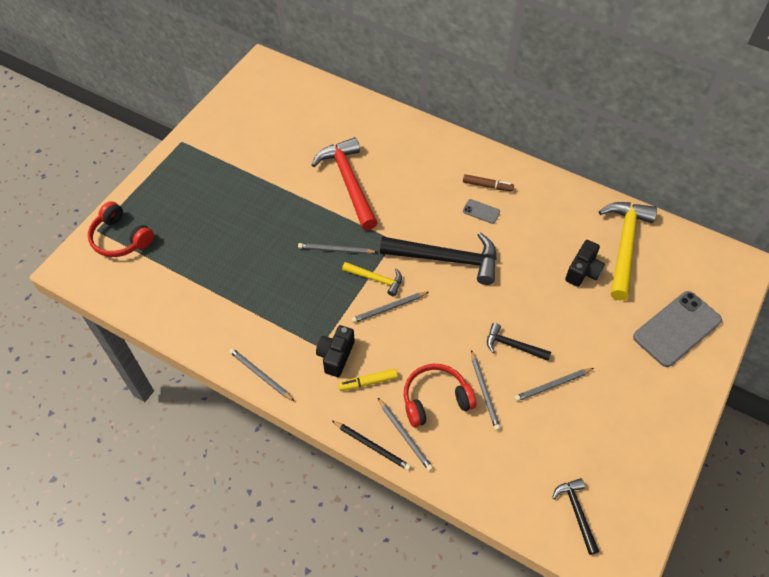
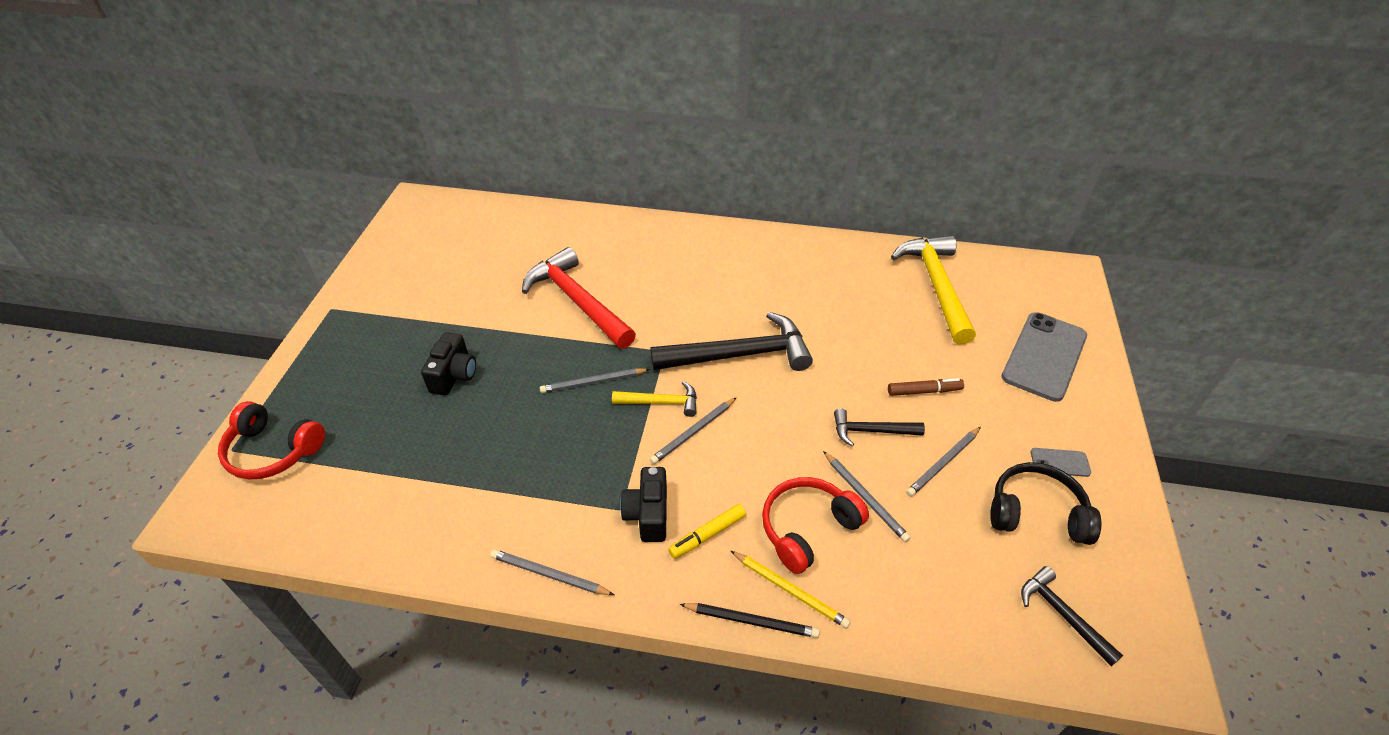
camera: 20 degrees left, 10 degrees down
grey pencil [378,398,433,471] -> yellow pencil [731,551,851,629]
brown marker [463,174,514,191] -> brown marker moved to [888,378,964,396]
grey phone [463,199,500,224] -> grey phone moved to [1031,448,1091,477]
black camera [565,240,605,287] -> black camera moved to [421,332,476,396]
none -> black headphones [990,462,1101,545]

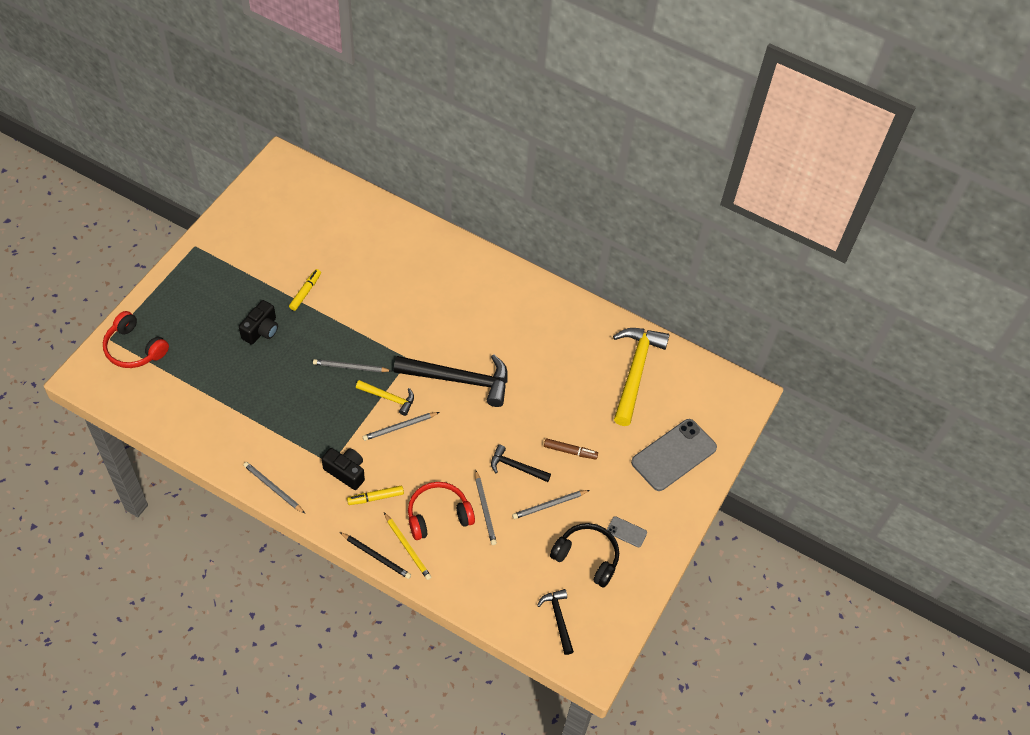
camera: 15 degrees right, 10 degrees up
red hammer [522,247,636,349] -> none
black camera [620,467,667,542] -> black camera turned 105 degrees clockwise [322,448,365,490]
none -> yellow marker [289,269,321,311]

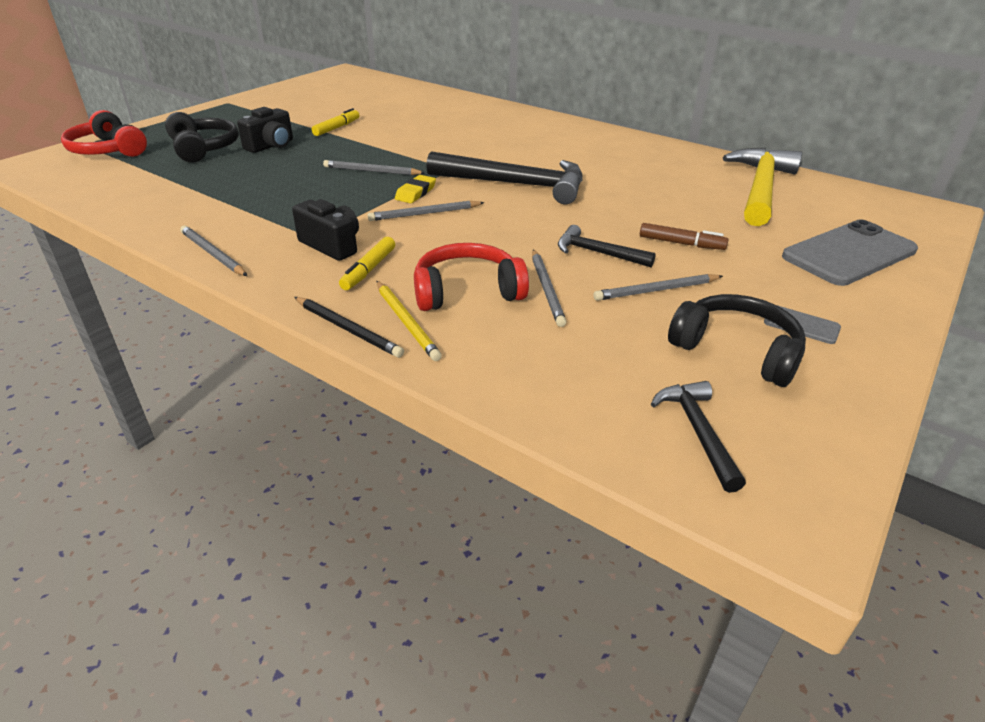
camera: 10 degrees right, 20 degrees down
yellow marker [347,486,404,505] -> yellow marker turned 60 degrees counterclockwise [339,237,395,290]
yellow hammer [356,380,414,416] -> yellow eraser [395,175,436,203]
none -> black headphones [165,112,239,163]

